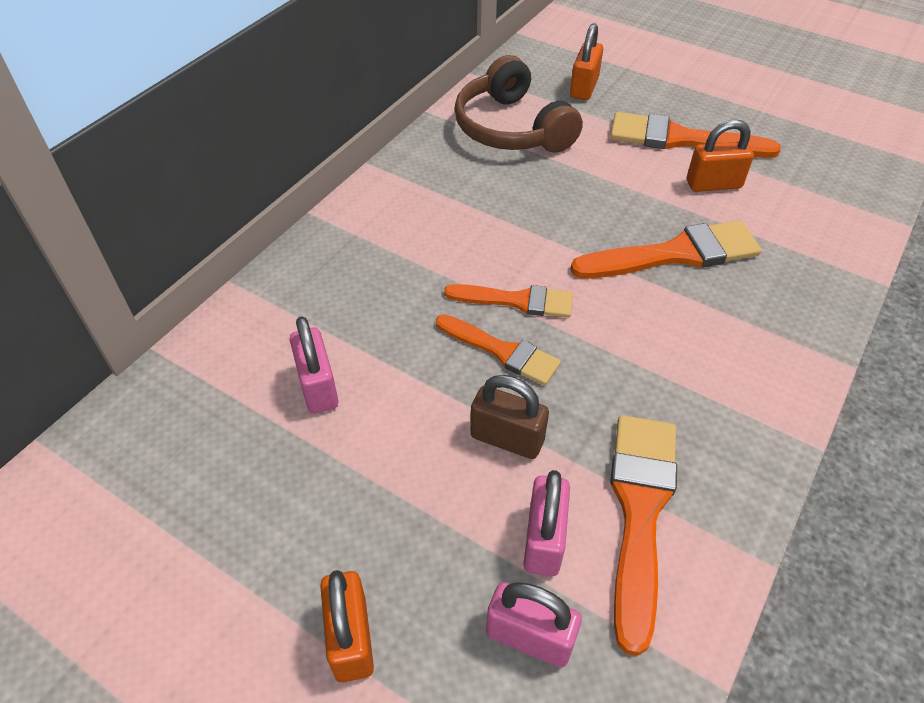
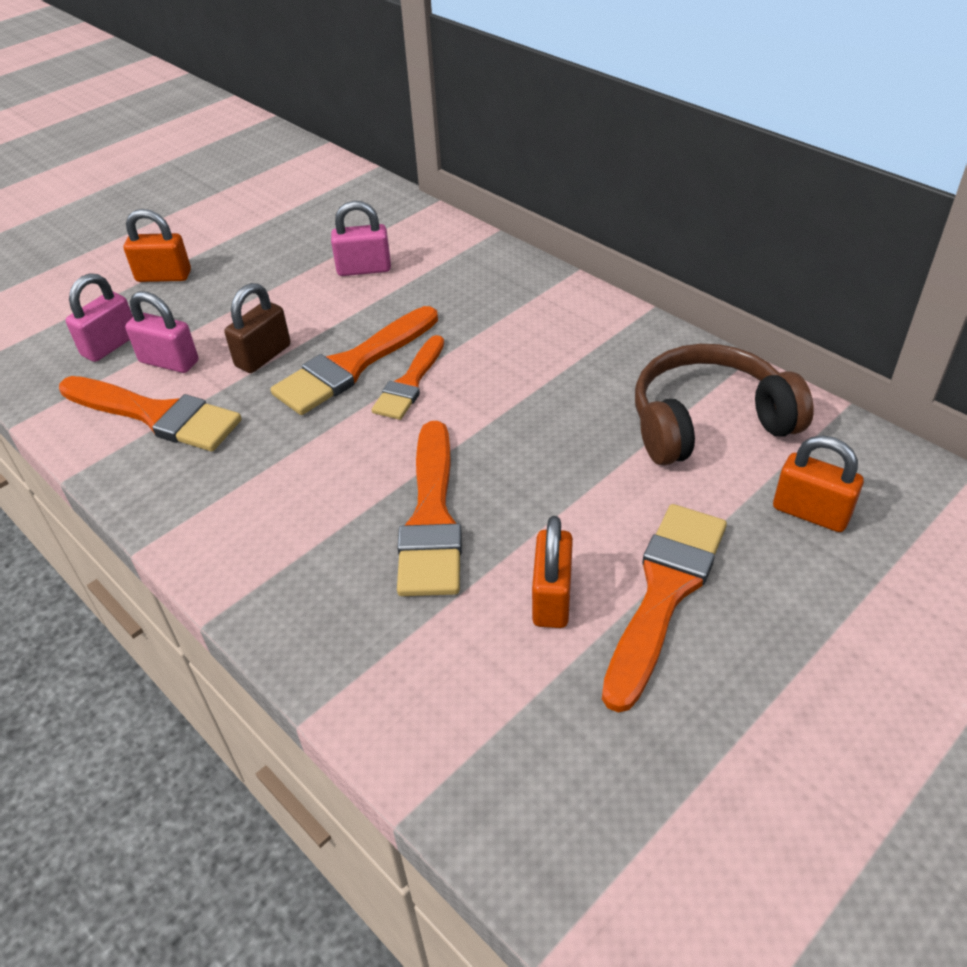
camera: 105 degrees right, 5 degrees down
orange brush [436,314,561,385] -> orange brush [270,306,438,415], size x1.56

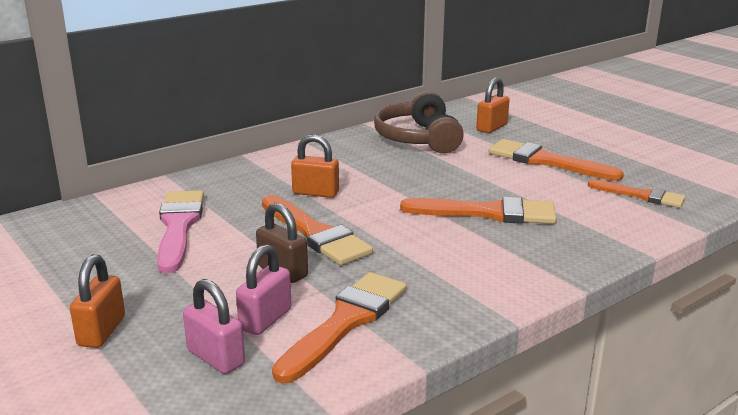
camera: 85 degrees left, 20 degrees down
pink padlock [331,201,391,276] -> pink brush [157,190,204,273]
orange brush [372,335,444,420] -> orange brush moved to [588,180,685,208]
orange padlock [532,516,573,628] -> orange padlock moved to [291,134,339,198]

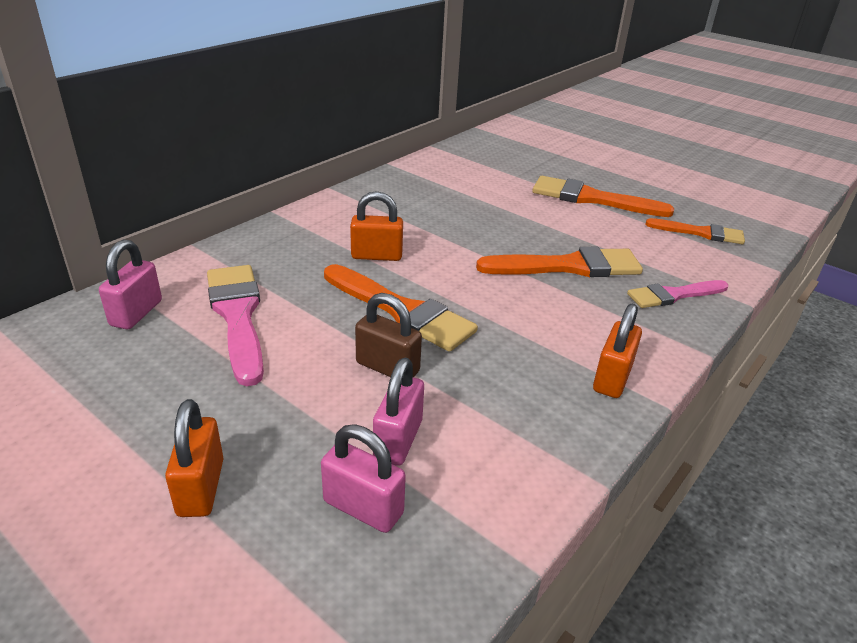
camera: 15 degrees left, 10 degrees up
orange brush [272,272,407,383] -> none
brown headphones [374,91,464,153] -> none
orange padlock [476,77,509,133] -> orange padlock moved to [593,304,642,398]
none -> pink padlock [99,239,162,329]
none -> pink brush [627,280,728,308]

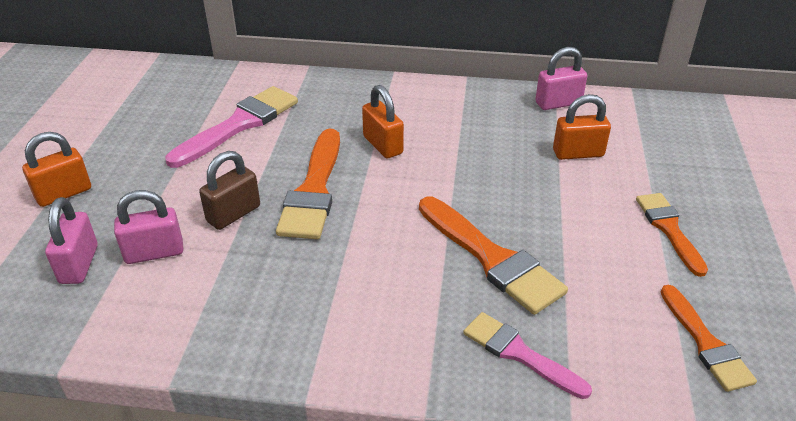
camera: 60 degrees right, 5 degrees up
pink padlock [99,239,162,329] -> pink padlock moved to [535,47,587,110]
brown padlock [355,293,422,377] -> brown padlock turned 45 degrees clockwise [199,151,260,230]
orange brush [532,176,674,217] -> orange brush [636,193,708,277], size x0.64
orange padlock [593,304,642,398] -> orange padlock moved to [553,94,611,160]

